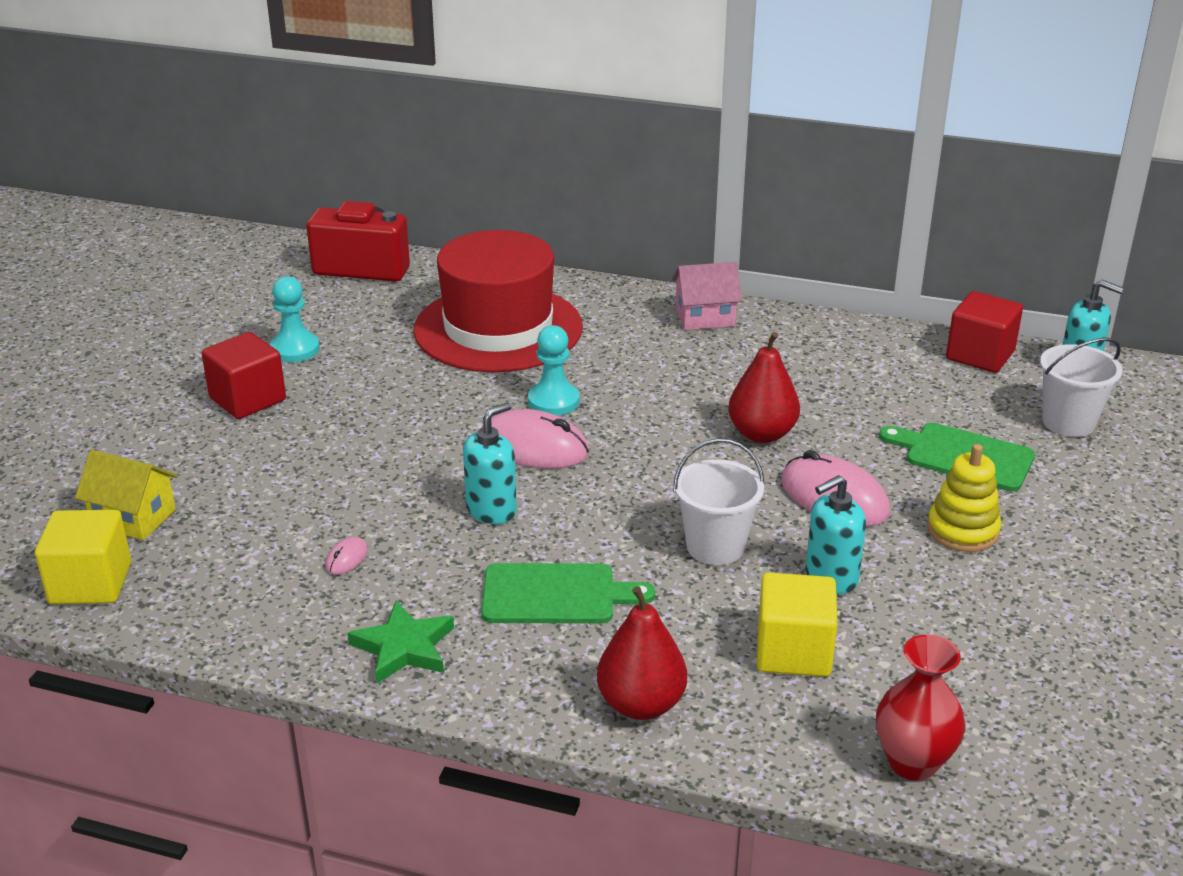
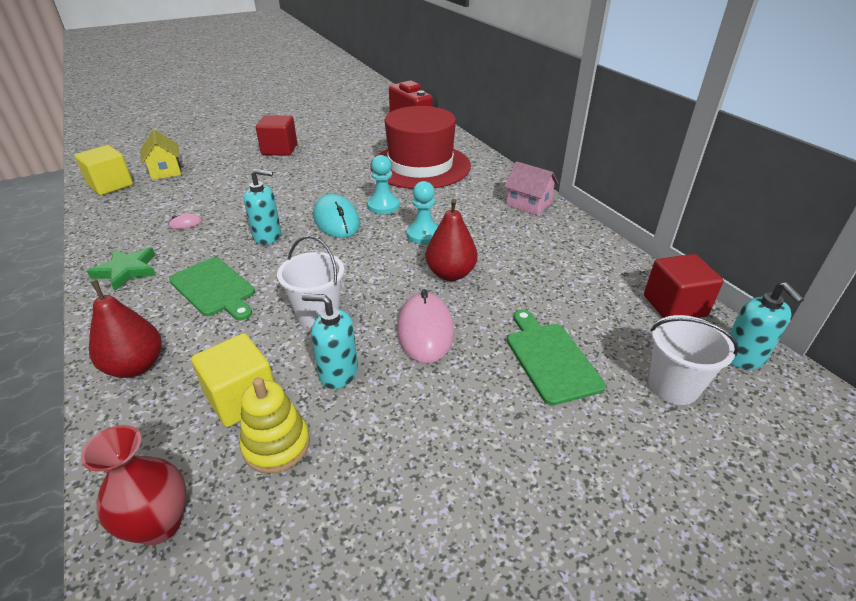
camera: 45 degrees right, 5 degrees up
turquoise pawn [270,276,320,362] -> turquoise pawn moved to [407,181,439,244]
pink mouse [482,409,590,469] -> turquoise mouse [313,194,360,238]
yellow stacking toy [927,444,1001,552] -> yellow stacking toy moved to [240,377,310,474]

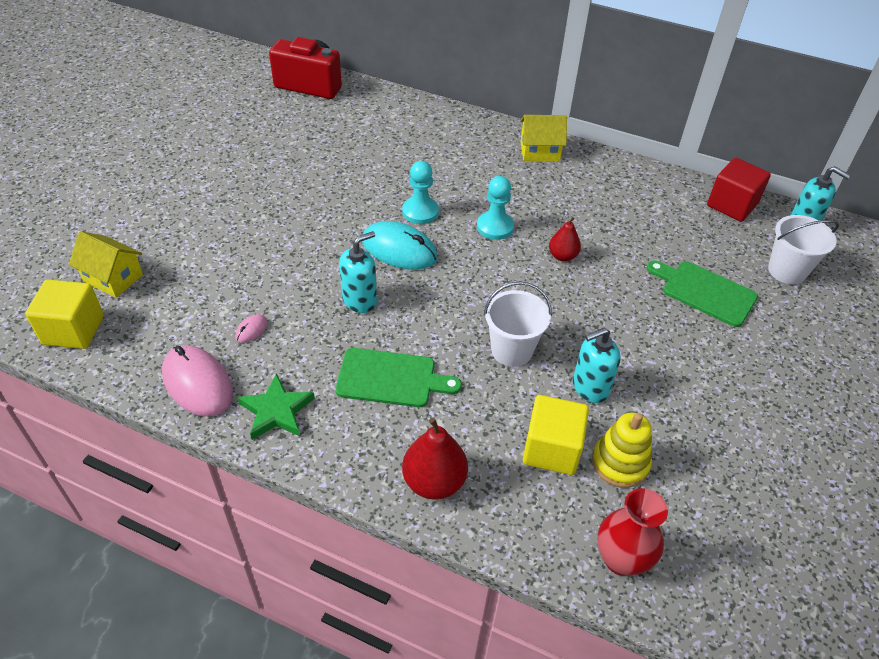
camera: 40 degrees left, 10 degrees up
red cube [256,115,297,156] -> none
red hat [371,106,471,189] -> none
pink mouse [397,289,454,363] -> pink mouse moved to [162,345,233,417]
red pear [425,199,478,281] -> red pear [549,217,581,262], size x0.62
pink house [504,161,558,215] -> yellow house [520,115,567,161]

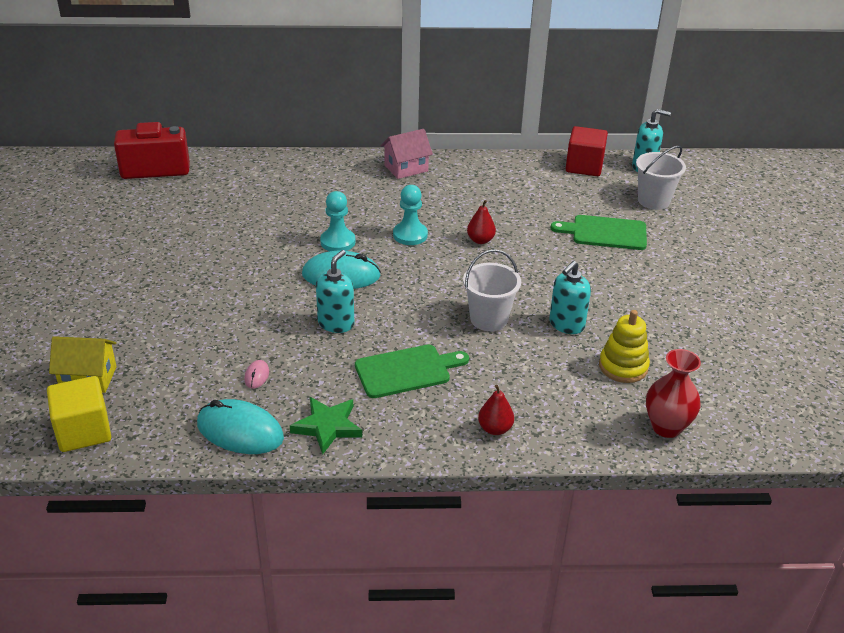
camera: 25 degrees left, 10 degrees down
pink mouse [162,345,233,417] -> turquoise mouse [197,399,284,454]
red pear [402,417,468,500] -> red pear [478,385,514,435], size x0.62
yellow house [520,115,567,161] -> pink house [381,129,433,179]
yellow cube [523,395,589,475] -> none

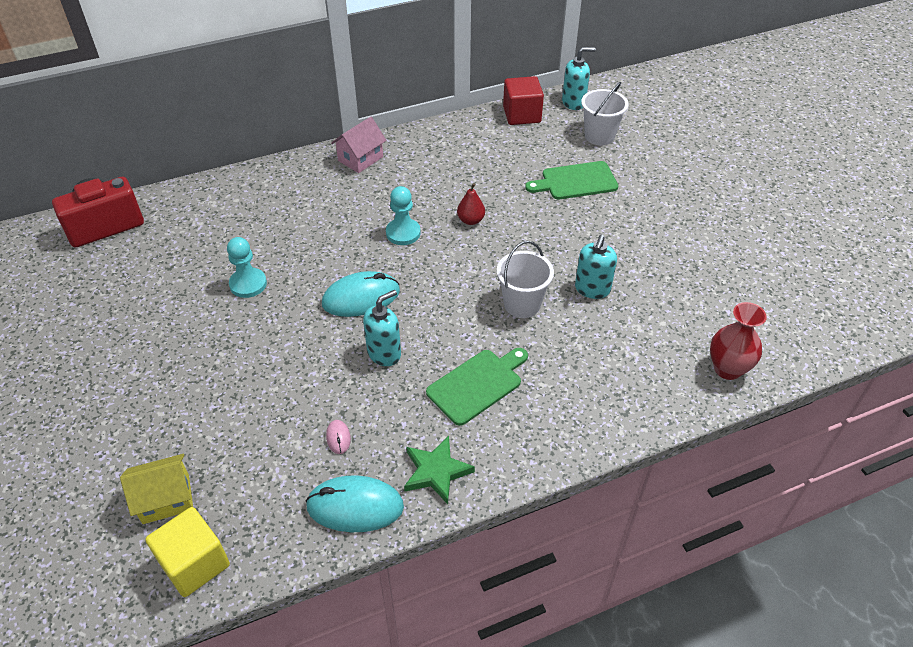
camera: 20 degrees left, 10 degrees up
turquoise soap dispenser [316,250,354,333] -> turquoise soap dispenser turned 45 degrees clockwise [363,290,401,366]
turquoise pawn [320,191,356,251] -> turquoise pawn moved to [227,237,267,298]
red pear [478,385,514,435] -> none
yellow stacking toy [599,310,650,383] -> none

